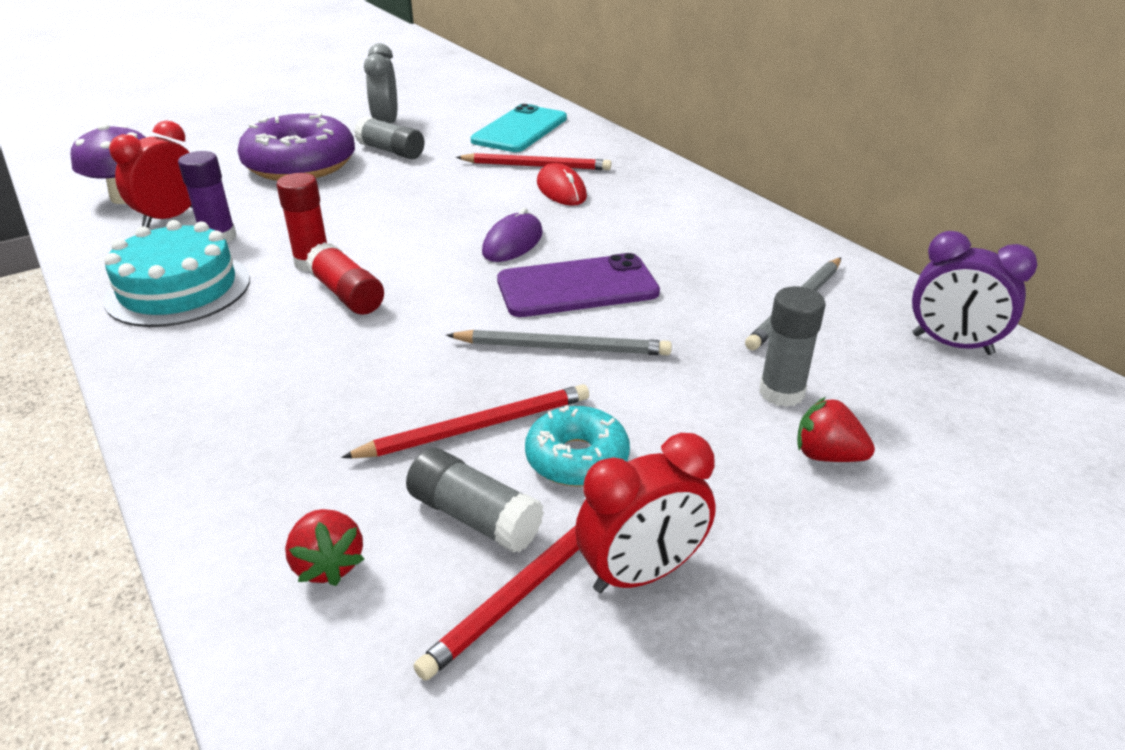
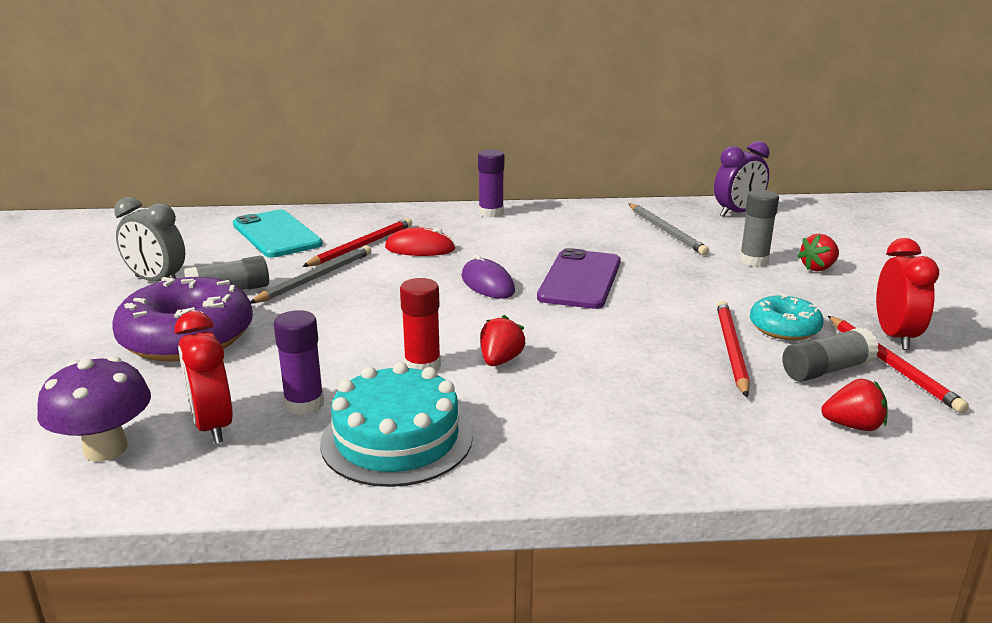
camera: 60 degrees left, 10 degrees down
red glue stick [306,242,384,315] -> red strawberry [480,315,526,366]
grey pencil [446,330,672,356] -> grey pencil moved to [250,246,371,303]
none -> purple glue stick [478,149,504,218]

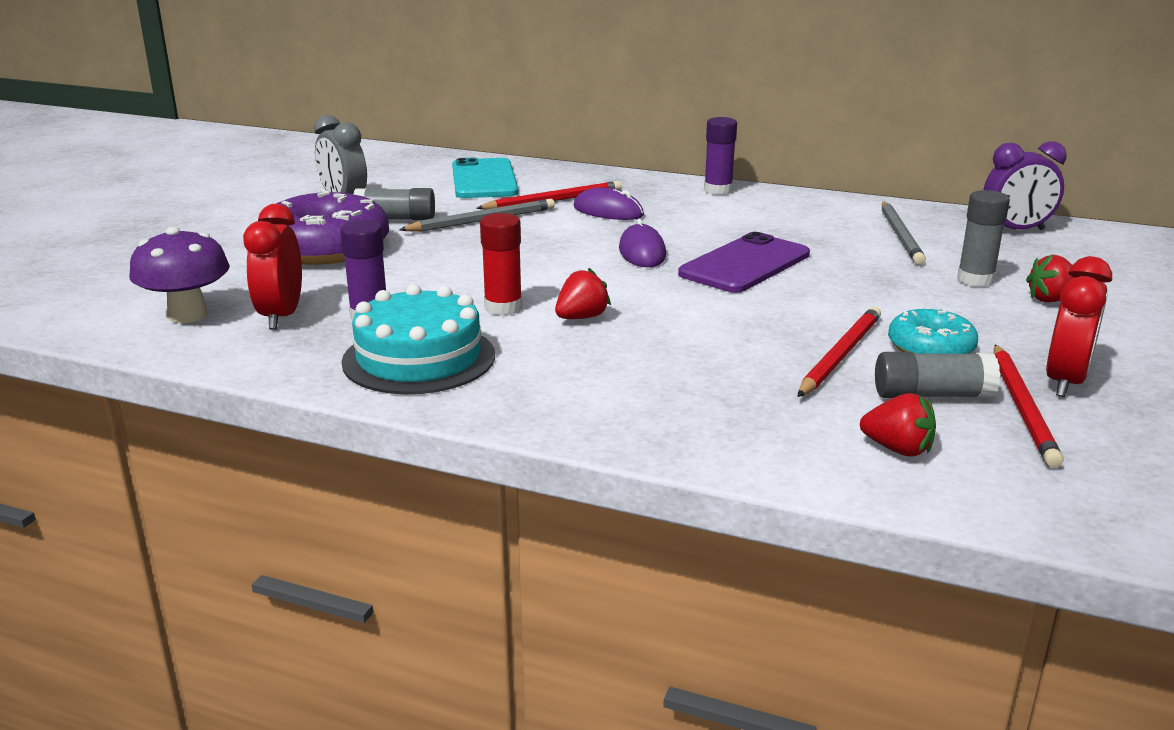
camera: 25 degrees right, 0 degrees up
red mouse [385,227,456,256] -> purple mouse [574,187,644,220]

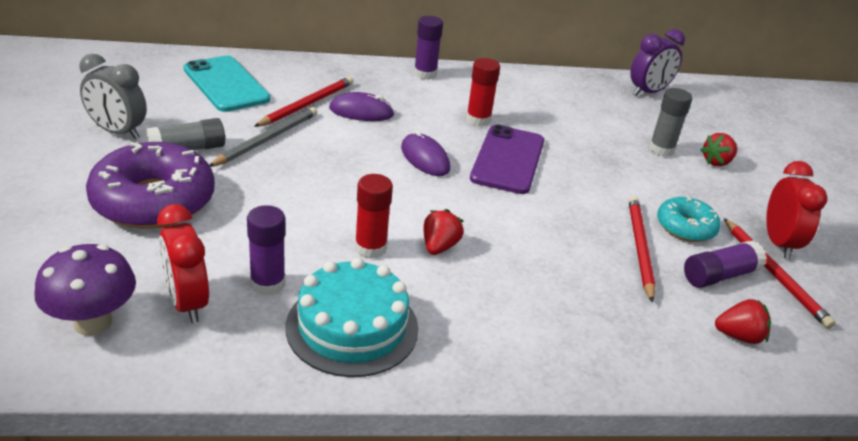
camera: 30 degrees left, 10 degrees up
grey glue stick [875,352,1000,398] -> purple glue stick [684,241,767,288]
grey pencil [882,202,926,265] -> none
none -> red glue stick [466,58,500,126]

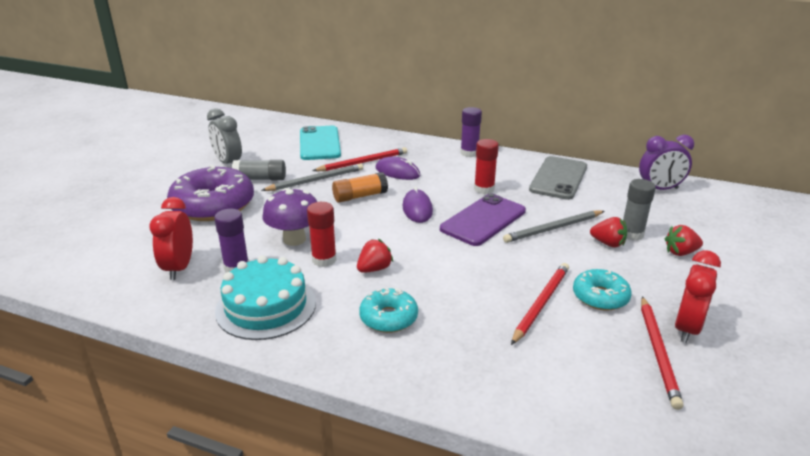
camera: 30 degrees right, 5 degrees down
purple mushroom [34,244,136,336] -> purple mushroom moved to [262,188,317,246]
purple glue stick [684,241,767,288] -> none
red strawberry [715,299,771,344] -> red strawberry moved to [590,217,627,247]
none -> orange glue stick [332,172,388,203]
none -> turquoise donut [359,288,418,333]
none -> grey pencil [503,211,604,243]
none -> grey phone [529,156,587,200]

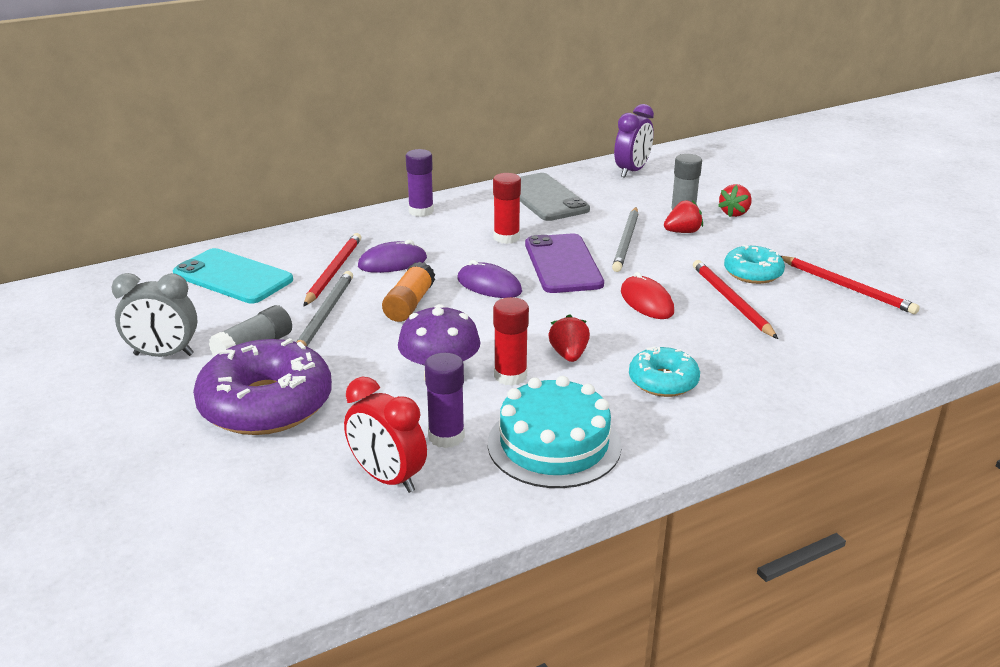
camera: 50 degrees left, 0 degrees up
red clock [675,250,721,343] -> none
none -> red mouse [621,272,674,319]

